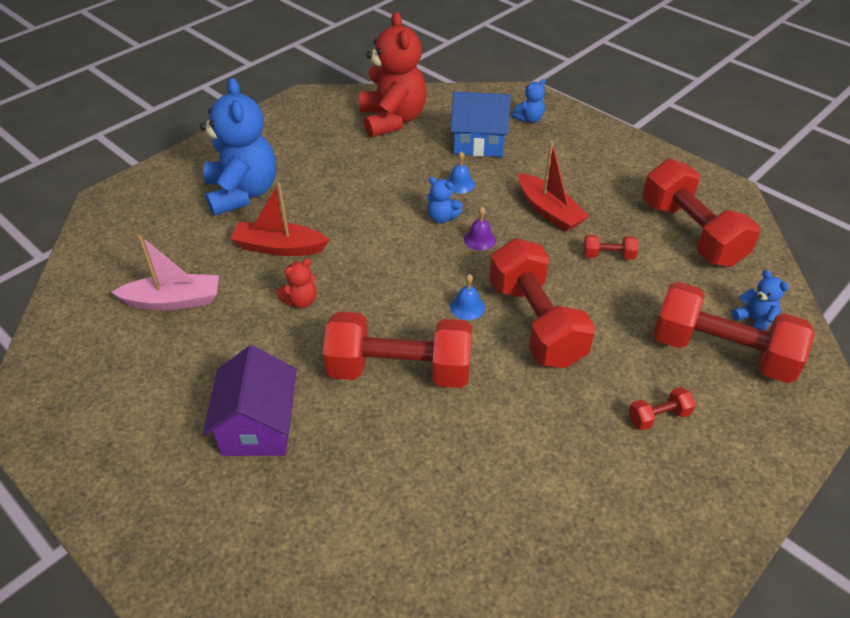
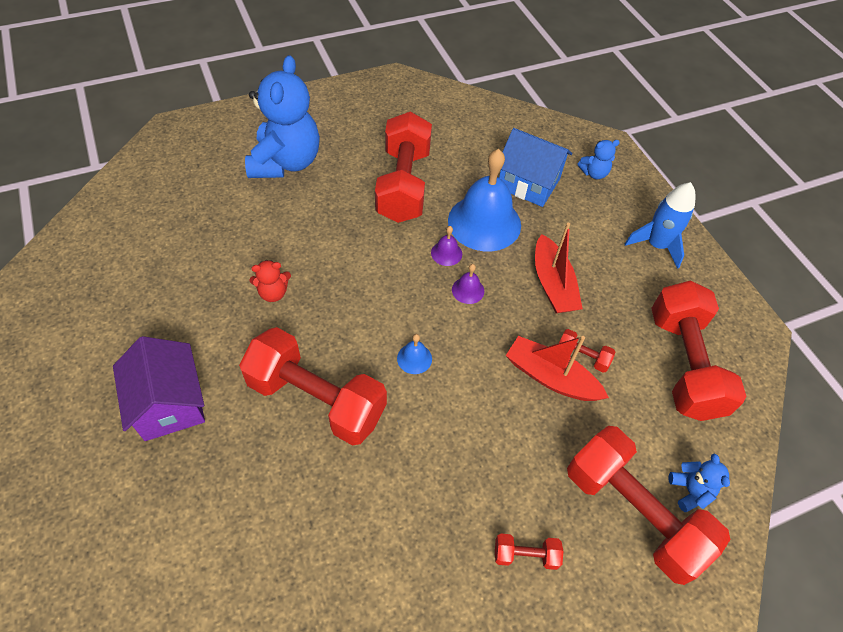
camera: 20 degrees right, 10 degrees up
pink boat [111,236,219,310] -> none
purple house [203,345,297,456] -> purple house turned 45 degrees counterclockwise [113,336,205,441]
red boat [230,183,330,256] -> red boat moved to [506,336,609,401]
red teddy bear [359,12,427,138] -> none
blue teddy bear [427,177,463,223] -> purple bell [431,226,462,266]
blue bell [446,151,475,194] -> blue bell [448,149,521,251], size x2.42
red dumbbell [489,238,595,368] -> red dumbbell moved to [375,111,432,223]
none -> blue rocket [625,182,695,269]

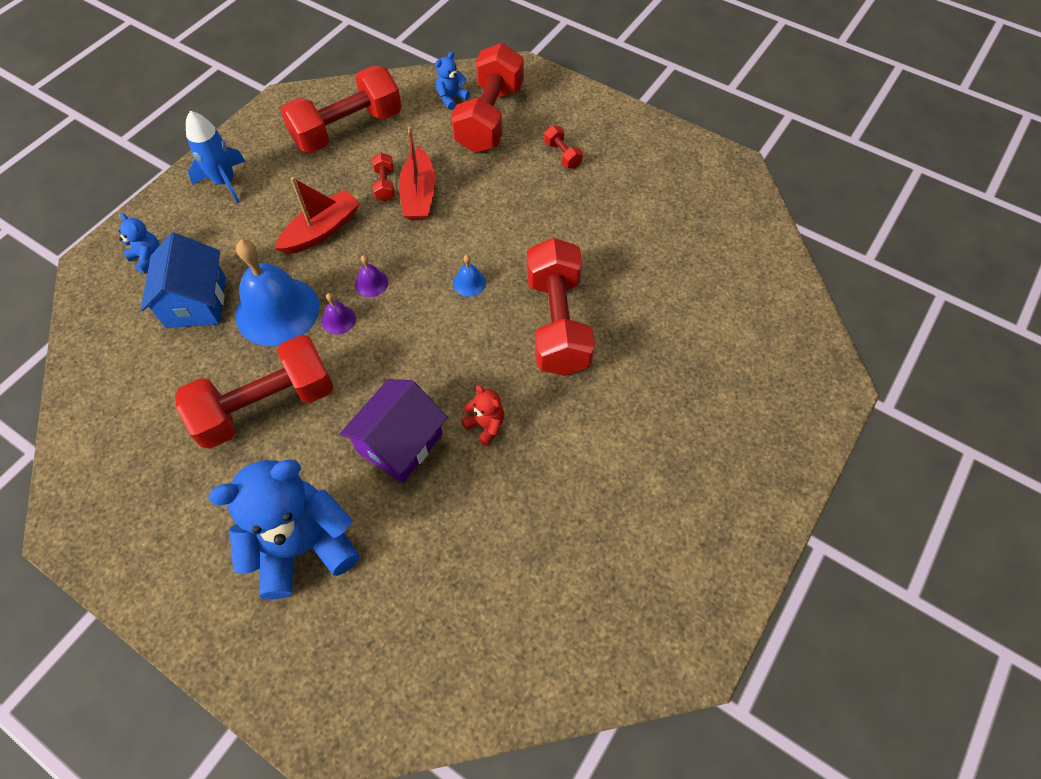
camera: 120 degrees left, 5 degrees up
purple house [113,336,205,441] -> purple house moved to [340,379,448,483]

